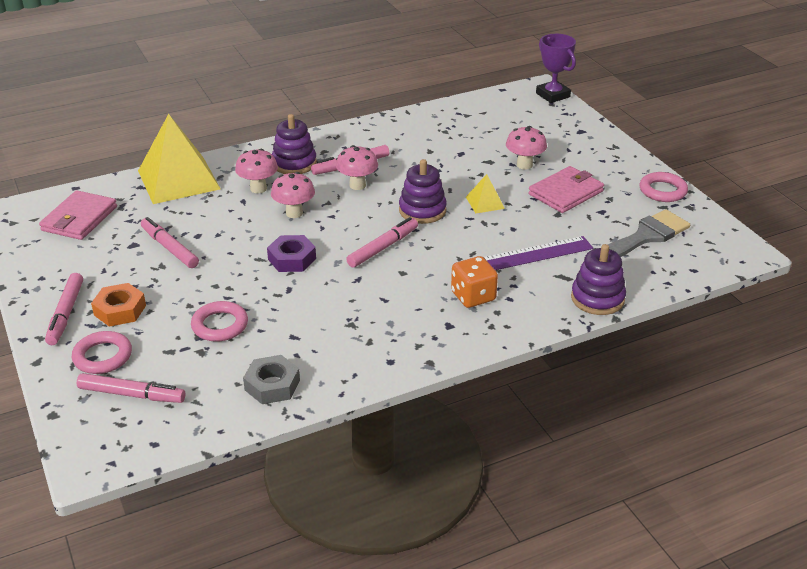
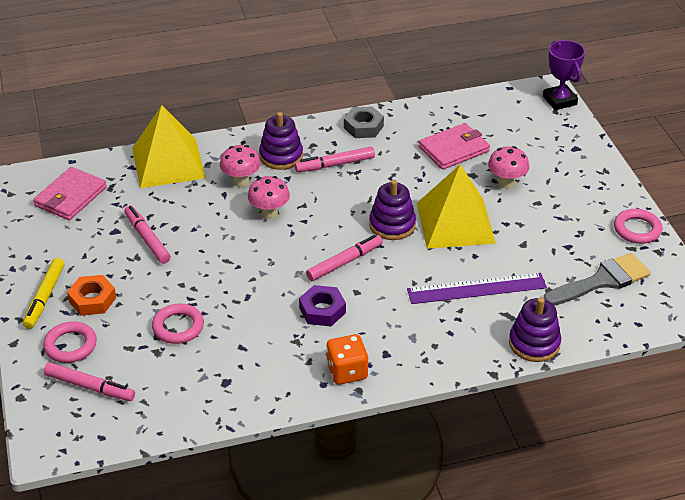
camera: 10 degrees right, 5 degrees up
pink marker [45,273,83,345] -> yellow marker [23,258,64,329]
grey nut [243,355,300,404] -> grey nut moved to [344,106,384,138]
purple nut [267,235,316,272] -> purple nut moved to [299,285,346,326]
pink mushroom [336,145,378,190] -> none
orange dice [451,256,498,308] -> orange dice moved to [326,334,368,385]
yellow pyramid [466,174,505,213] -> yellow pyramid [417,164,496,249], size x2.26
pink wallet [528,166,604,213] -> pink wallet moved to [419,123,490,170]

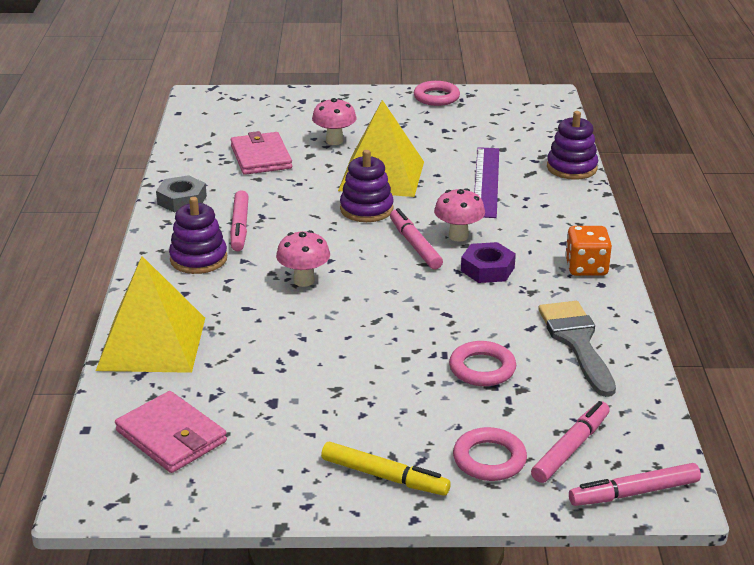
camera: 75 degrees left, 10 degrees down
orange nut [67,275,116,316] -> none
pink marker [124,206,171,264] -> pink marker moved to [569,463,701,506]
pink mushroom [220,145,261,187] -> pink mushroom moved to [434,188,485,242]
purple trophy [543,40,585,110] -> none
grey brush [543,253,651,305] -> grey brush moved to [538,301,616,397]

